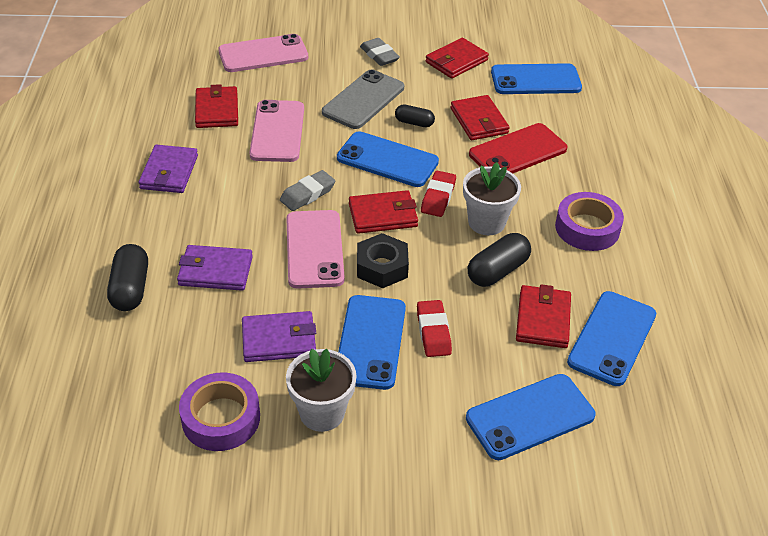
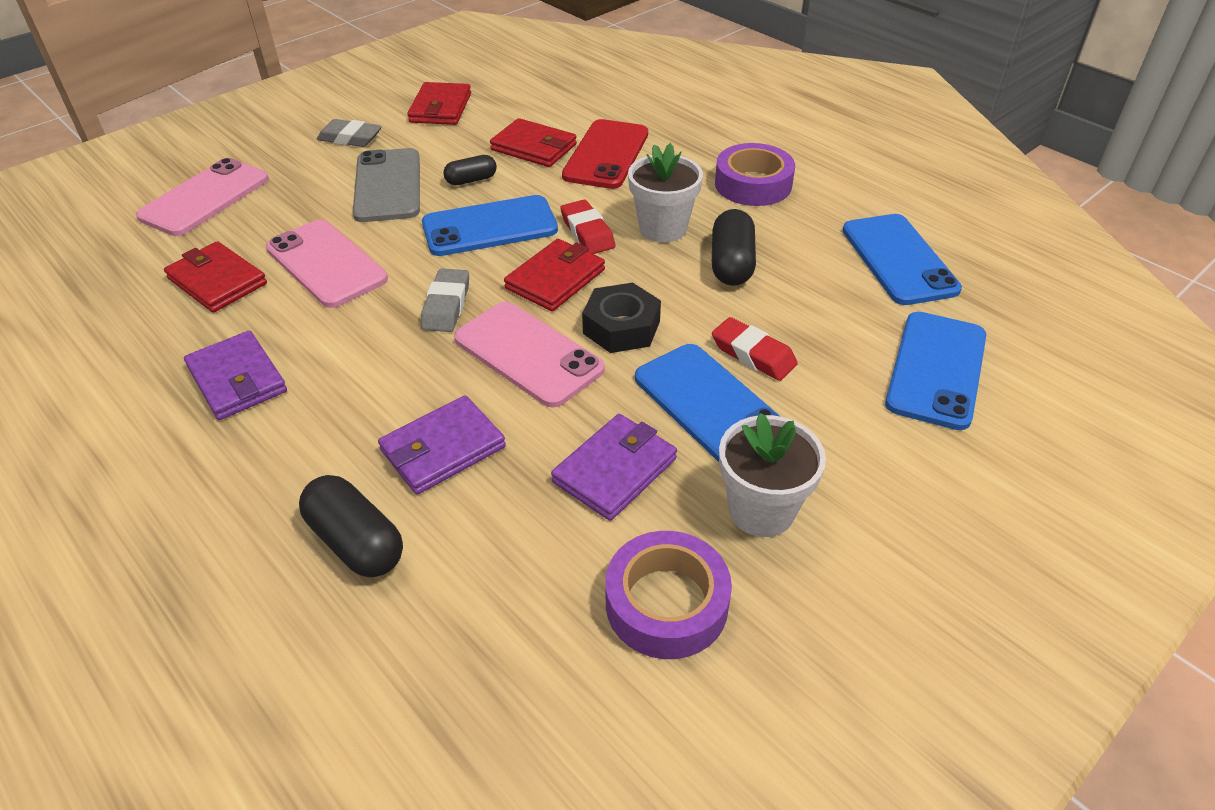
camera: 40 degrees left, 0 degrees up
blue phone [491,63,582,94] -> none
red wallet [516,284,571,348] -> none

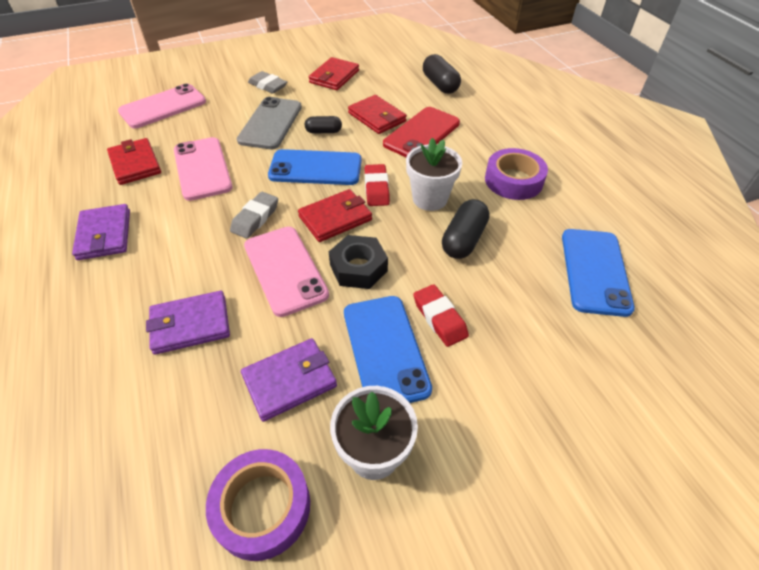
camera: 20 degrees right, 5 degrees up
black capsule [299,475,403,577] -> black capsule moved to [423,54,461,94]
blue phone [885,312,986,430] -> none

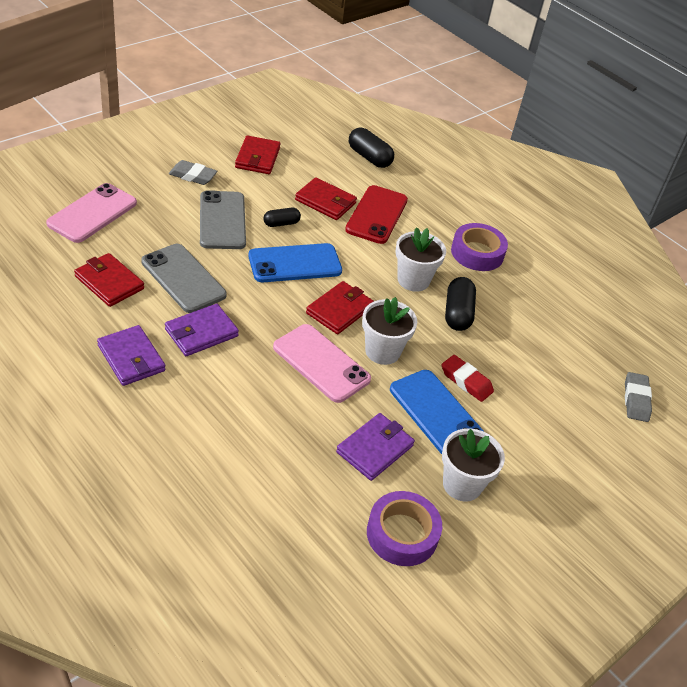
camera: 25 degrees left, 5 degrees down
purple wallet [146,291,230,355] -> purple wallet moved to [165,304,239,356]
pink phone [174,137,233,201] -> grey phone [141,244,226,313]
grey eraser [230,192,278,239] -> grey eraser moved to [625,372,652,422]
black nut [329,235,388,289] -> white flower pot [362,297,417,365]
red eraser [364,164,390,206] -> none
blue phone [562,229,635,317] -> none

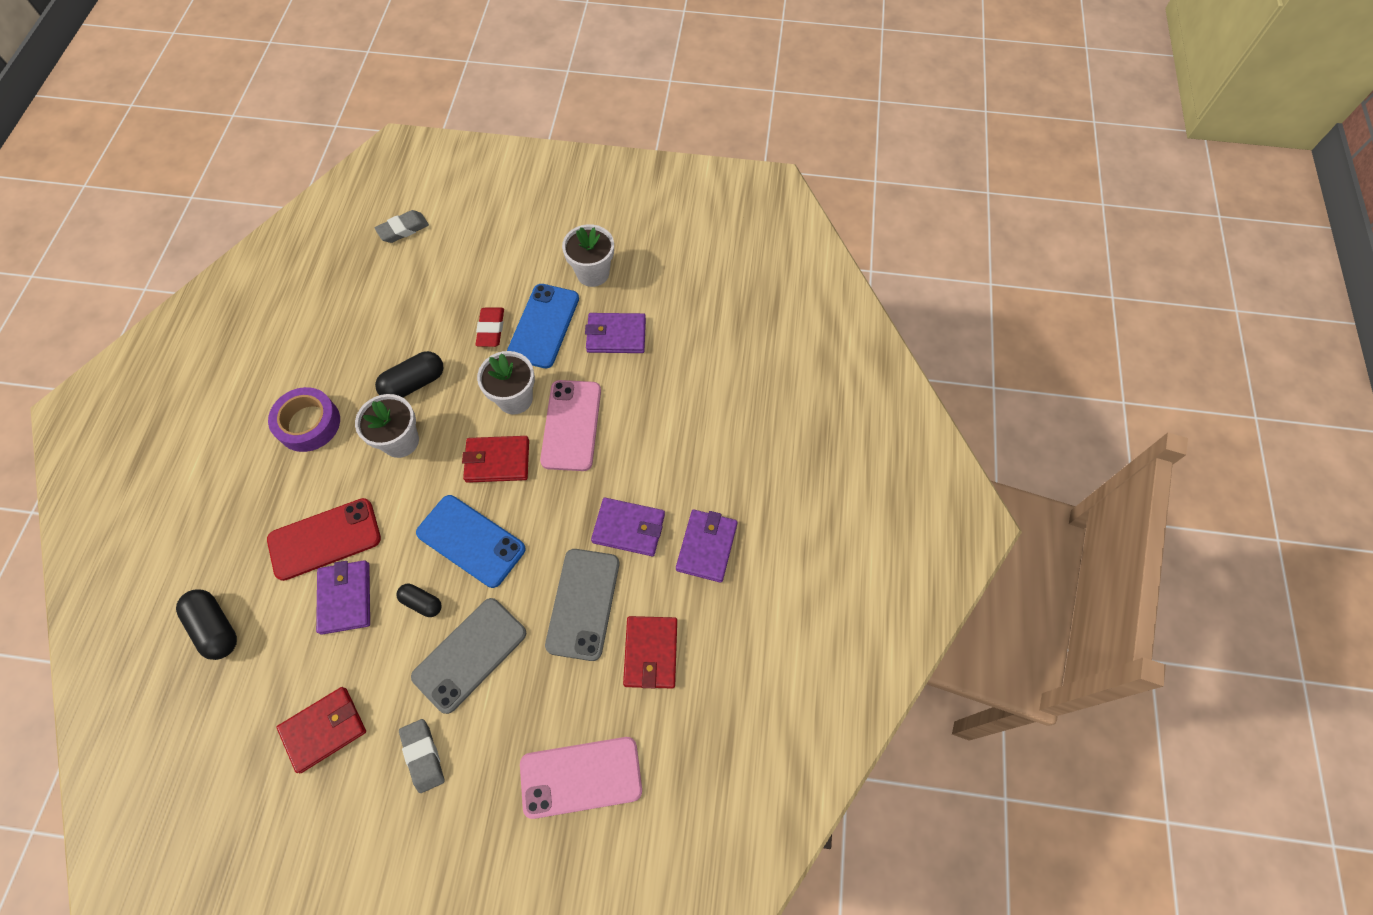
camera: 125 degrees left, 20 degrees up
red wallet [295,177,357,220] -> purple wallet [316,560,370,635]
black capsule [349,128,394,168] -> black capsule turned 45 degrees counterclockwise [176,589,237,660]
purple tape [367,491,442,566] -> none

